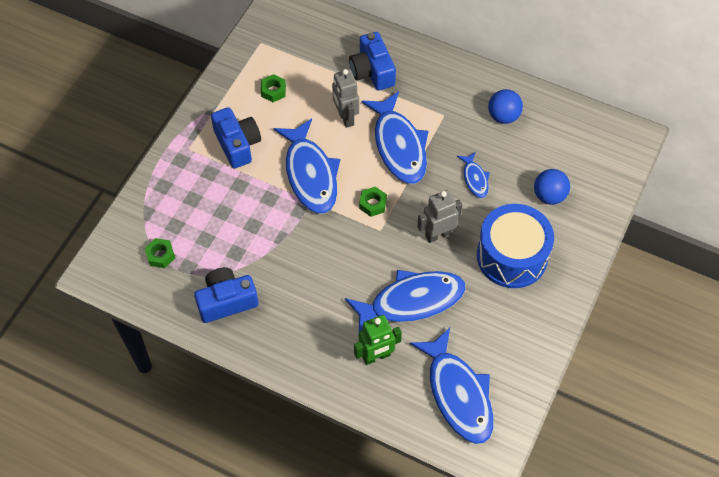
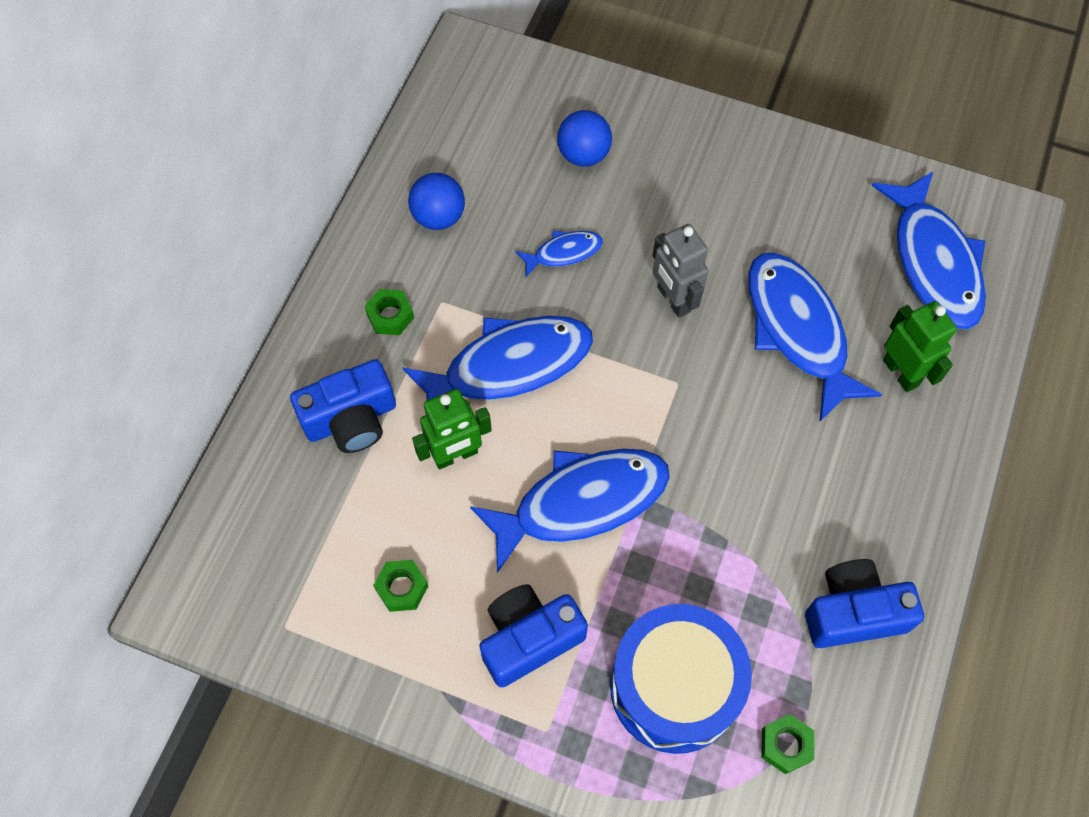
camera: 95 degrees left, 5 degrees up
blue camera [194,267,258,323] -> blue camera turned 105 degrees clockwise [805,559,924,648]
grey robot [332,69,359,128] -> green robot [412,389,492,469]
green nut [359,186,387,217] -> green nut moved to [365,289,414,335]
blue fish [410,328,494,444] -> blue fish turned 105 degrees clockwise [871,172,986,329]
blue drum [477,204,554,288] -> blue drum moved to [610,604,752,754]

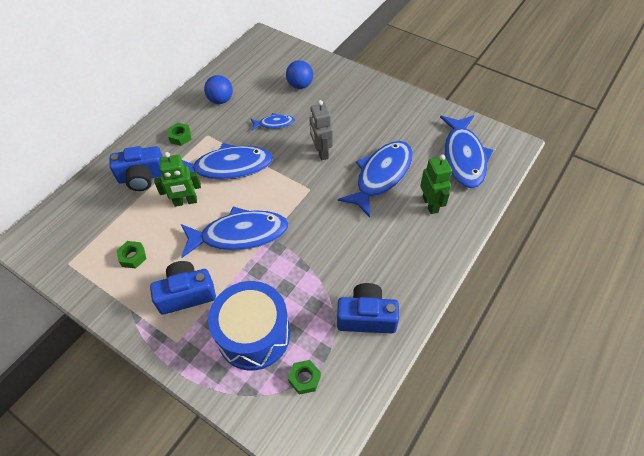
camera: 15 degrees right, 10 degrees down
blue fish [748,253,882,421] -> blue fish turned 45 degrees clockwise [338,141,413,218]

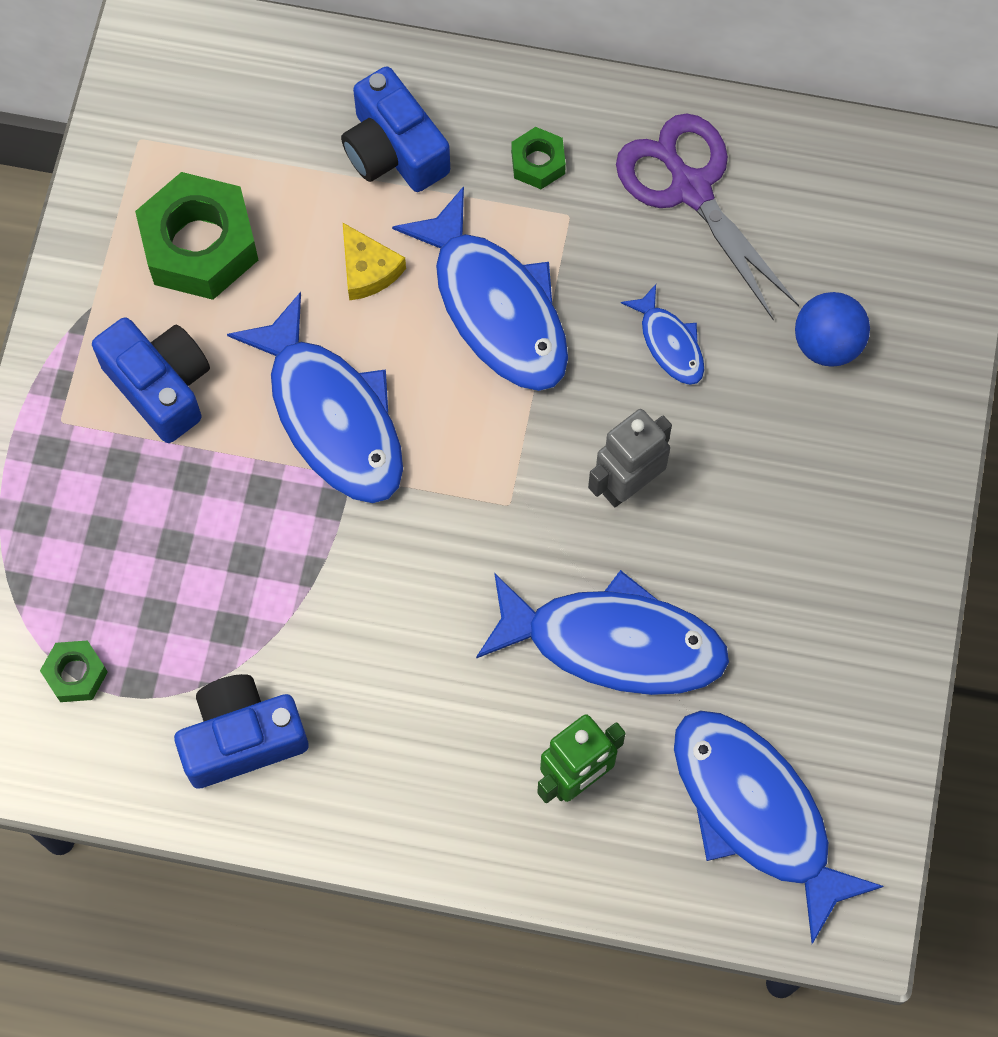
camera: 65 degrees right, 15 degrees up
green nut [116,241,147,269] -> green nut [135,172,258,300], size x2.05
green robot [154,152,201,207] -> yellow cheese [343,223,406,301]
blue ball [204,75,233,104] -> purple scissors [616,113,799,321]
blue drum [208,281,290,371] -> none
blue camera [337,283,399,333] -> blue camera turned 90 degrees counterclockwise [174,674,309,789]
blue fish [440,115,493,188] -> blue fish turned 75 degrees clockwise [674,711,884,944]

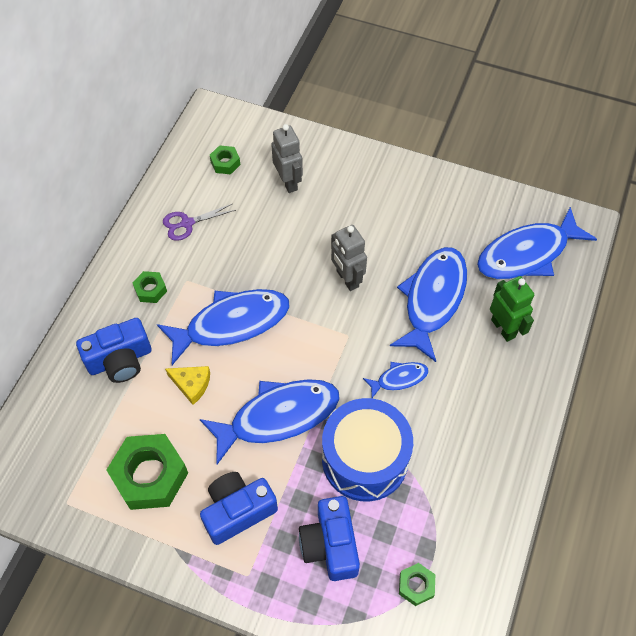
camera: 80 degrees left, 10 degrees down
blue camera [174,674,309,789] -> blue camera moved to [299,496,360,581]
yellow cheese [343,223,406,301] -> yellow cheese turned 45 degrees clockwise [165,366,210,405]
purple scissors [616,113,799,321] -> purple scissors [163,204,236,241], size x0.57
blue fish [621,284,704,385] -> blue fish moved to [363,362,429,398]
blue ball [795,292,870,367] -> grey robot [271,124,303,193]
none -> green nut [210,145,240,174]
none -> blue drum [322,398,413,501]

